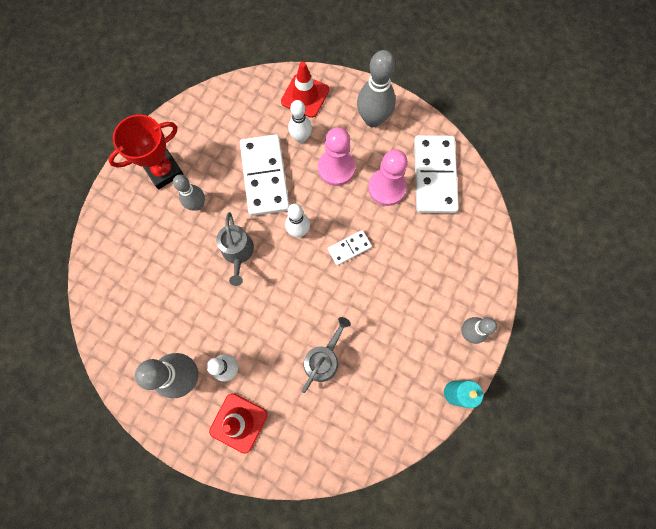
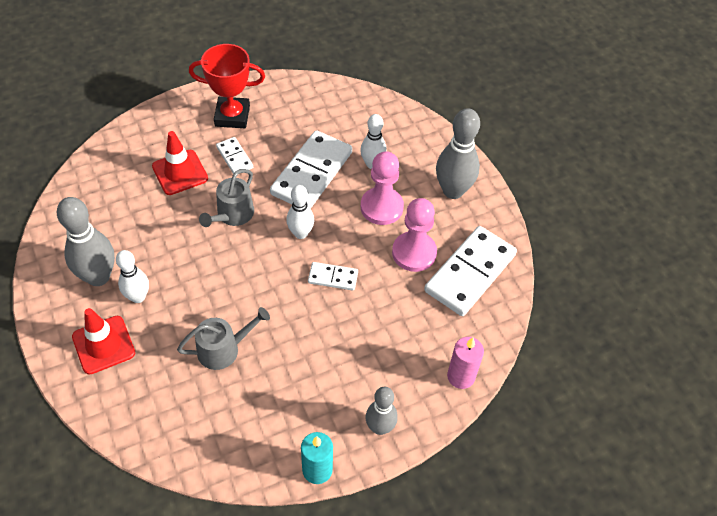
camera: 35 degrees right, 20 degrees down
grey bowling pin [173,175,205,211] -> white domino [216,137,253,174]
red traffic cone [281,62,329,118] -> red traffic cone moved to [152,131,208,195]
none -> pink candle [447,337,484,389]

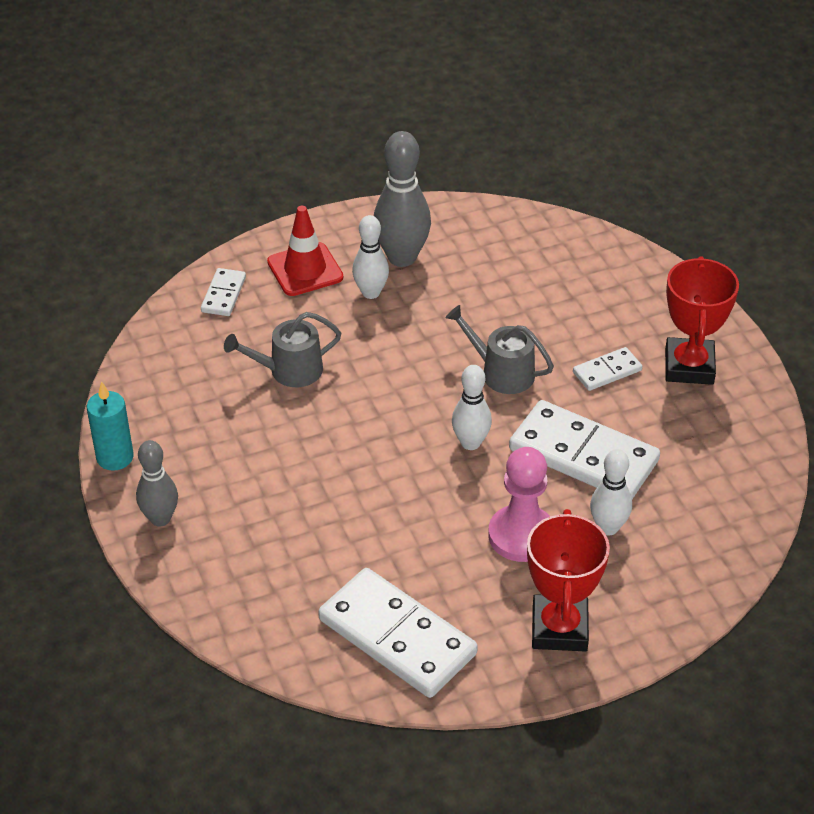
camera: 95 degrees right, 10 degrees down
red traffic cone [152,131,208,195] -> none
grey watering can [177,307,270,370] -> grey watering can turned 90 degrees clockwise [224,312,341,387]
white domino [308,262,358,291] -> white domino moved to [201,268,246,316]
pink pawn [392,198,437,272] -> none
grey bowling pin [436,108,480,199] -> red trophy [527,509,610,652]
pink candle [447,337,484,389] -> none

